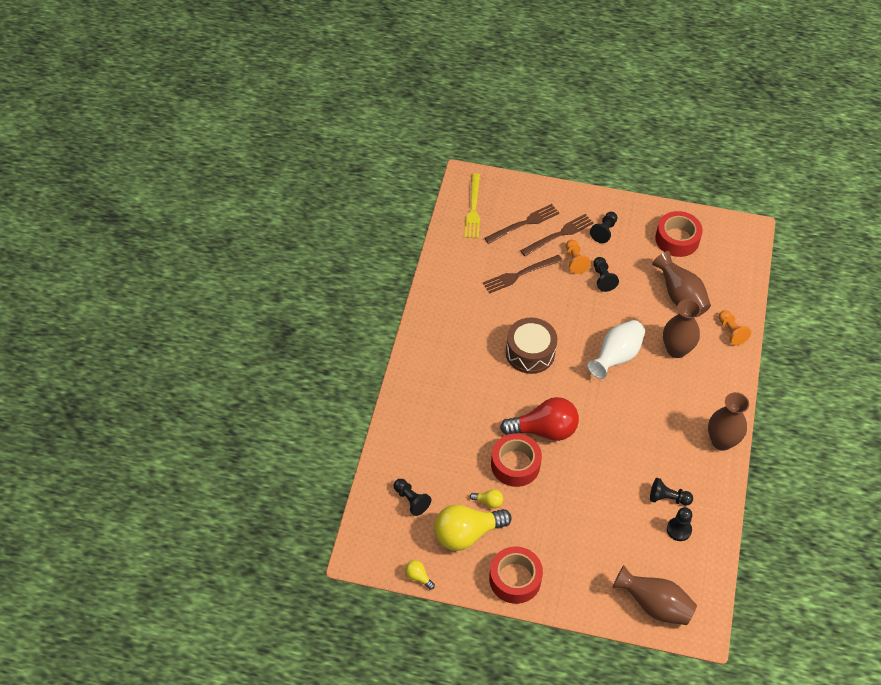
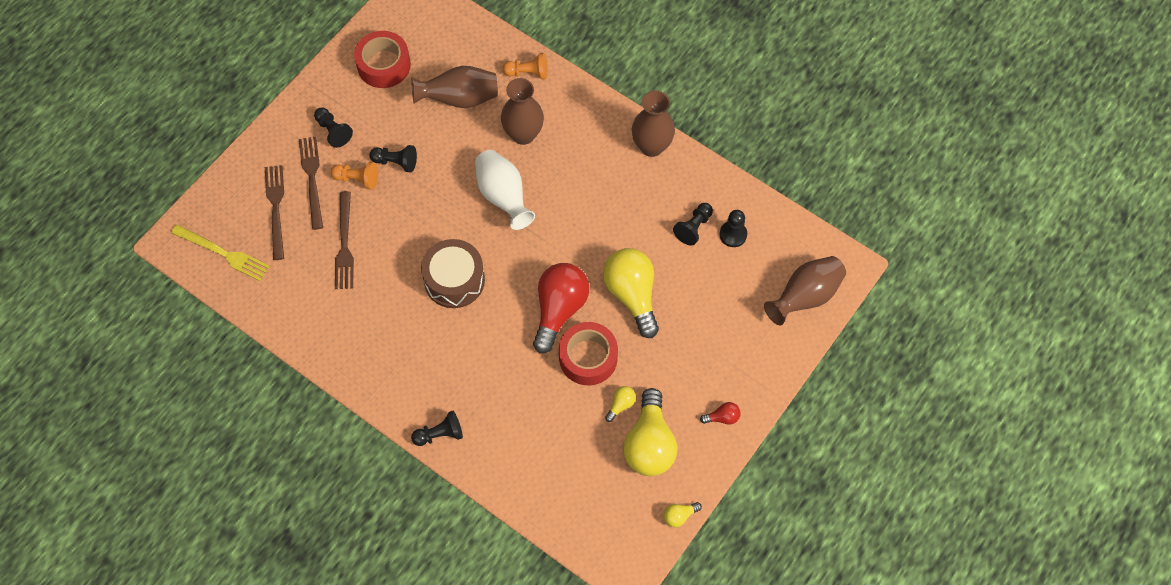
camera: 65 degrees left, 10 degrees up
black pawn [394,479,431,516] -> black pawn moved to [411,411,463,446]
red tape [489,546,543,604] -> red light bulb [700,402,741,425]
none -> yellow light bulb [603,248,659,338]

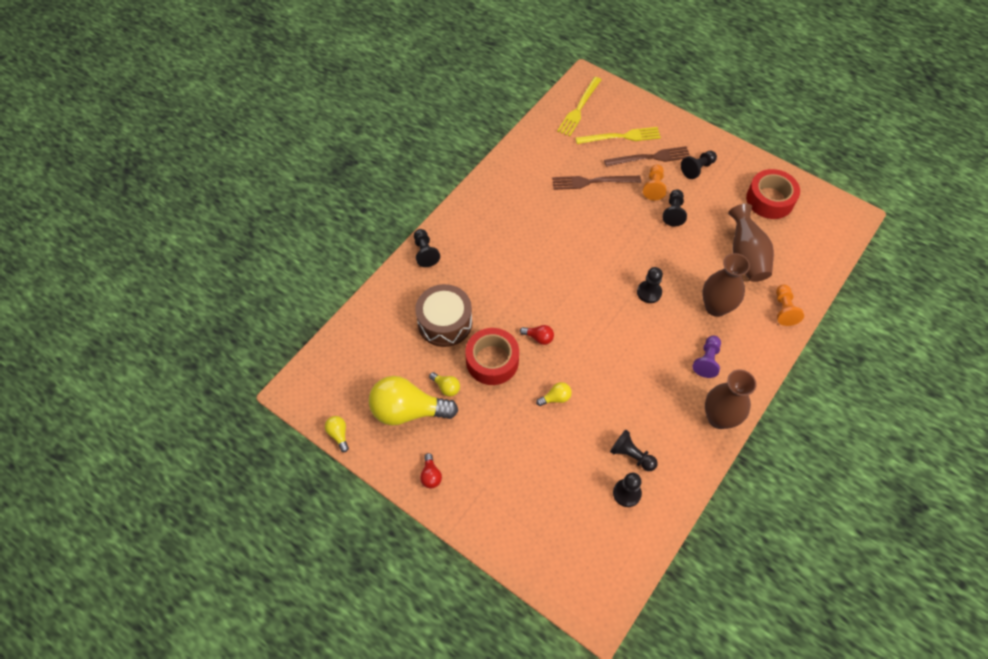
camera: 90 degrees right, 5 degrees down
brown fork [265,165,284,260] -> yellow fork [575,127,661,144]
brown drum [421,239,485,308] -> brown drum moved to [415,284,472,347]
white vase [475,150,535,230] -> black pawn [637,267,663,303]
red light bulb [533,263,589,353] -> red light bulb [520,325,554,345], size x0.43
yellow light bulb [603,248,659,338] -> yellow light bulb [536,382,572,406], size x0.43
brown vase [764,256,846,326] -> none
none -> purple pawn [693,335,721,378]

